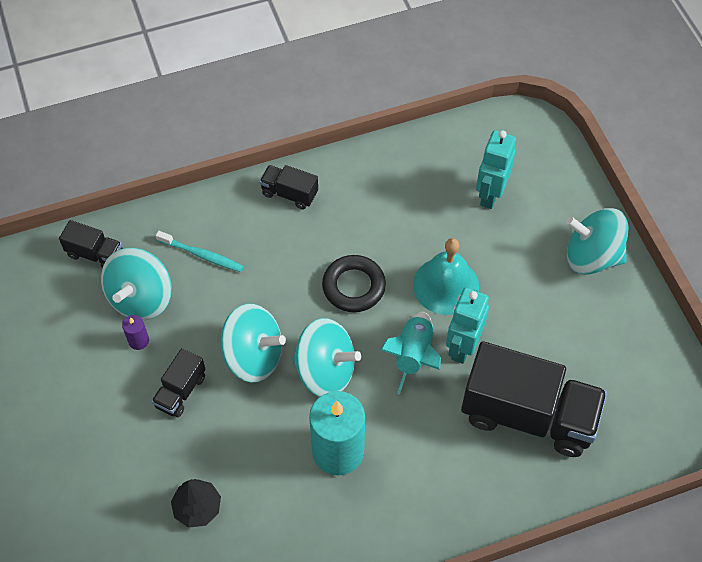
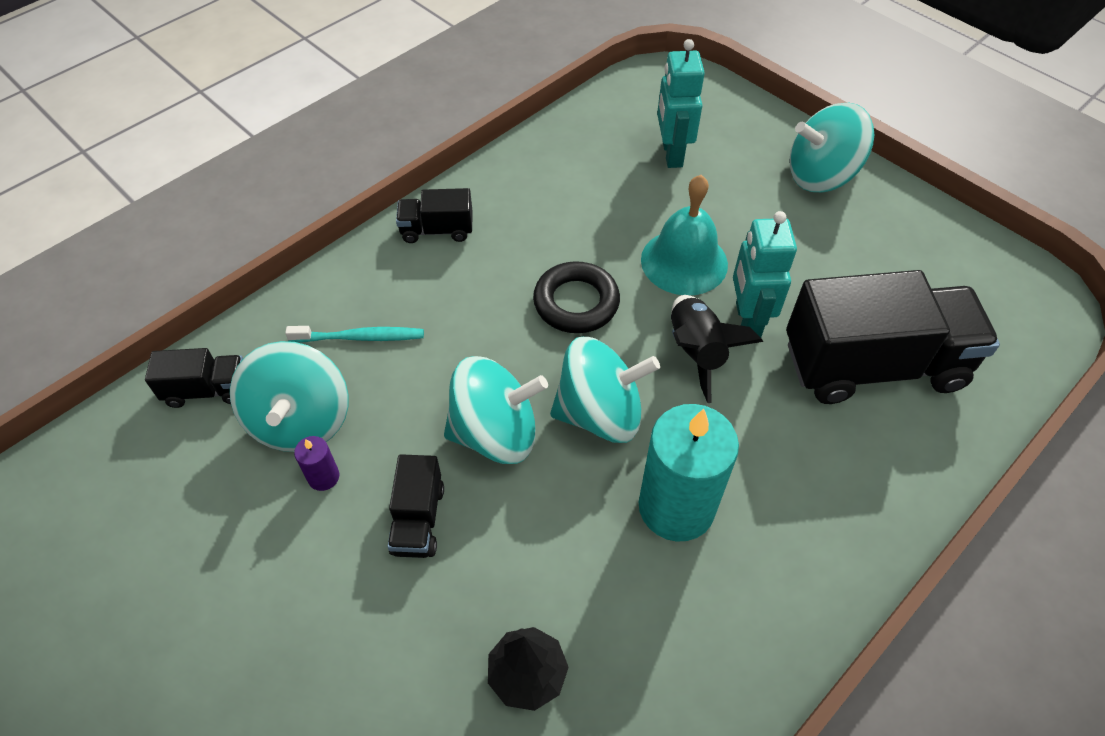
camera: 25 degrees left, 5 degrees down
turquoise rocket [381,312,441,395] -> black rocket [671,295,763,403]

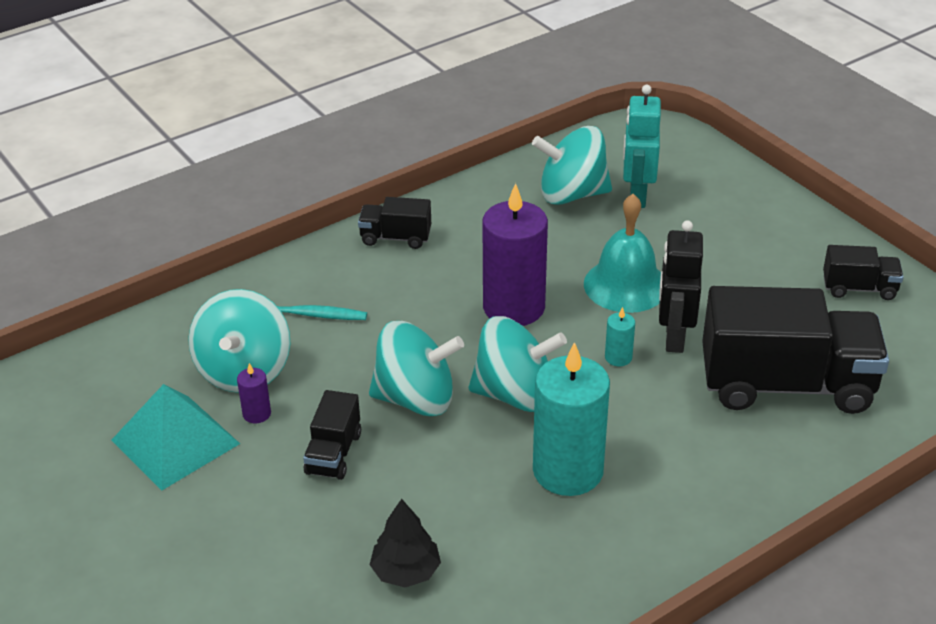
camera: 10 degrees right, 15 degrees down
black truck [145,348,243,408] -> black truck moved to [823,245,904,300]
black ring [533,261,620,333] -> purple candle [483,183,548,326]
black rocket [671,295,763,403] -> turquoise candle [605,307,635,366]
turquoise robot [733,211,797,337] -> black robot [659,220,703,353]
turquoise spinning top [789,103,875,192] -> turquoise spinning top moved to [532,126,612,205]
none -> turquoise pyramid [111,384,240,491]

